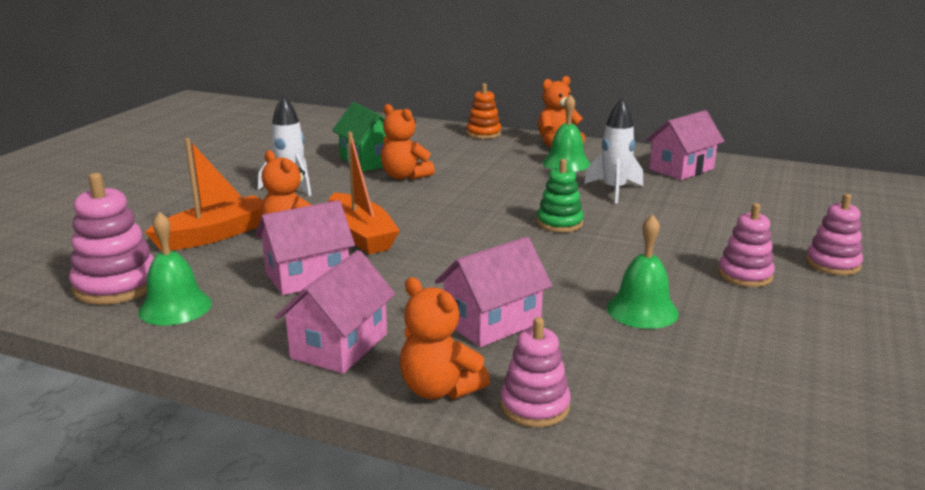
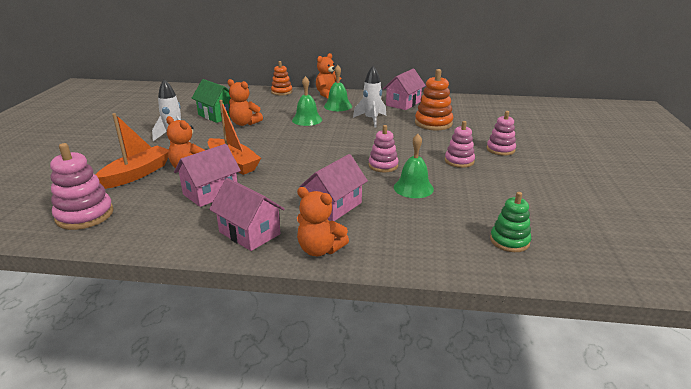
camera: 15 degrees left, 5 degrees up
green bell [138,212,212,325] -> green bell moved to [292,76,322,126]
pink house [275,250,395,374] -> pink house turned 60 degrees counterclockwise [209,178,285,251]
pink stacking toy [500,317,571,427] -> pink stacking toy moved to [368,125,399,172]
green stacking toy [537,159,584,232] -> green stacking toy moved to [490,192,531,252]
none -> orange stacking toy [415,69,453,130]

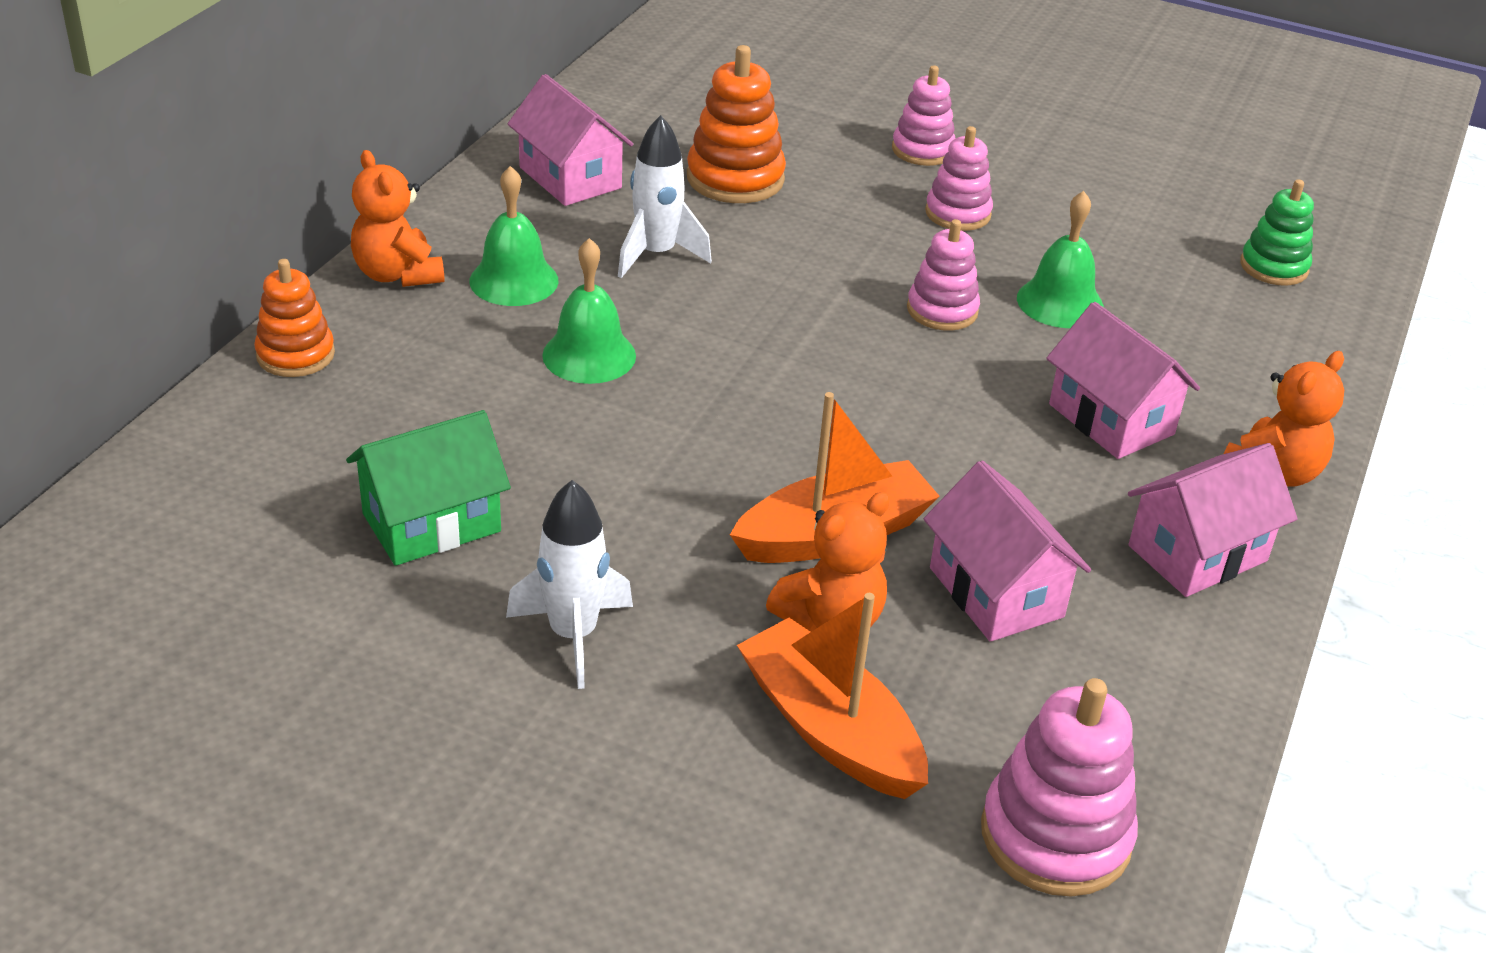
camera: 75 degrees left, 10 degrees up
orange teddy bear [227,79,263,126] -> none

